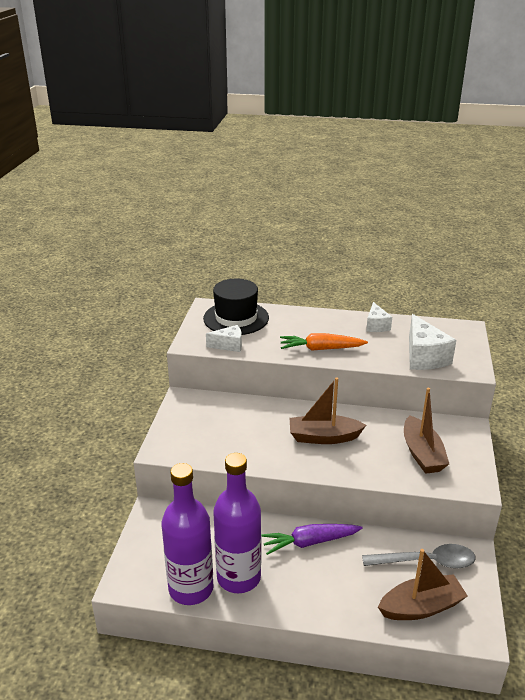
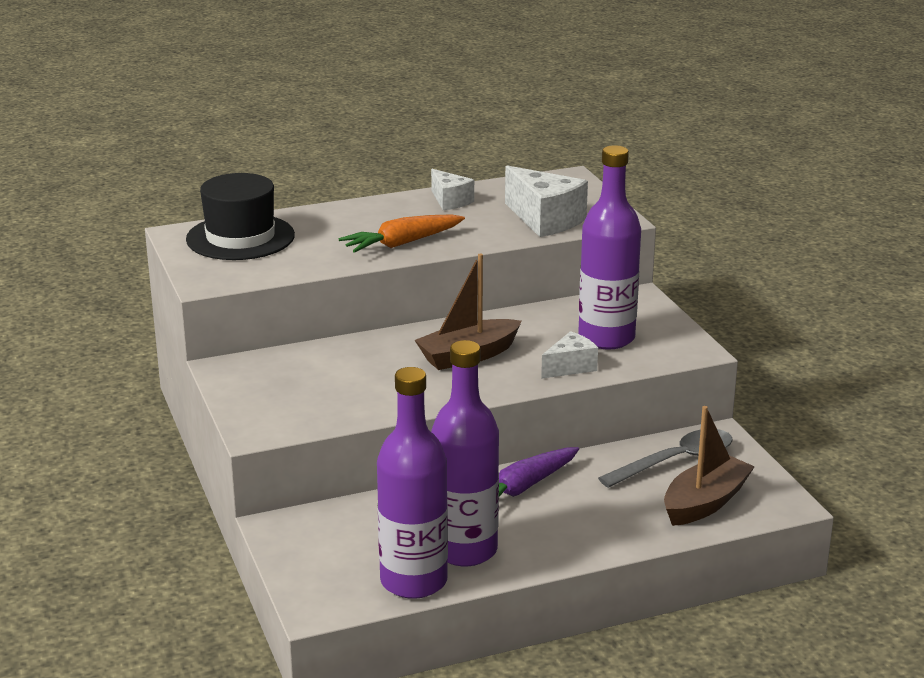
camera: 30 degrees left, 5 degrees down
white cheese [206,325,242,352] -> white cheese moved to [541,331,598,379]
brown boat [404,388,449,474] -> purple bottle [578,145,641,350]

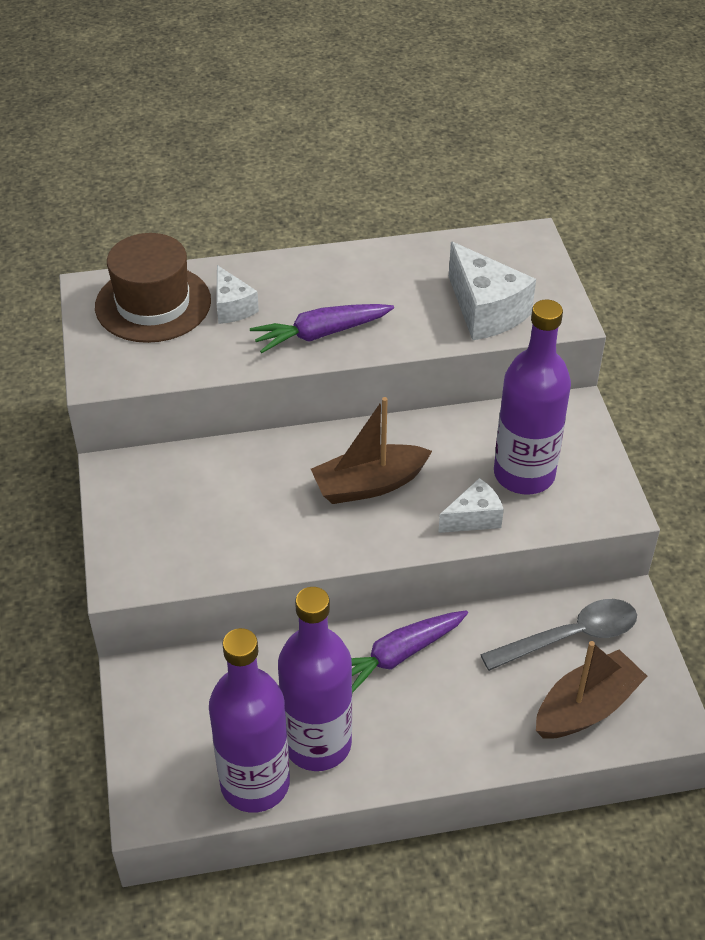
camera: 10 degrees right, 20 degrees up
black hat [186,173,295,260] -> brown hat [95,233,211,343]
orange carrot [338,214,465,253] -> purple carrot [250,304,394,353]
white cheese [431,169,474,210] -> white cheese moved to [216,265,259,324]

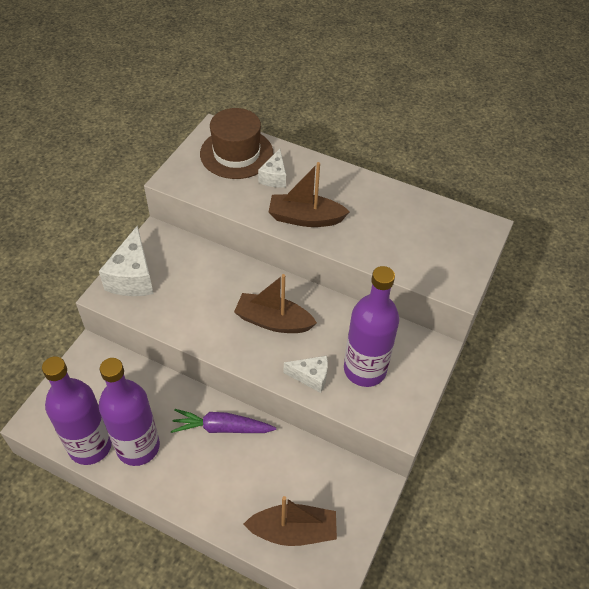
camera: 35 degrees right, 5 degrees up
purple carrot [250,304,394,353] -> brown boat [269,162,350,227]
white cheese [449,242,536,340] -> white cheese moved to [99,225,154,296]
grey spoon [480,599,637,671] -> none

